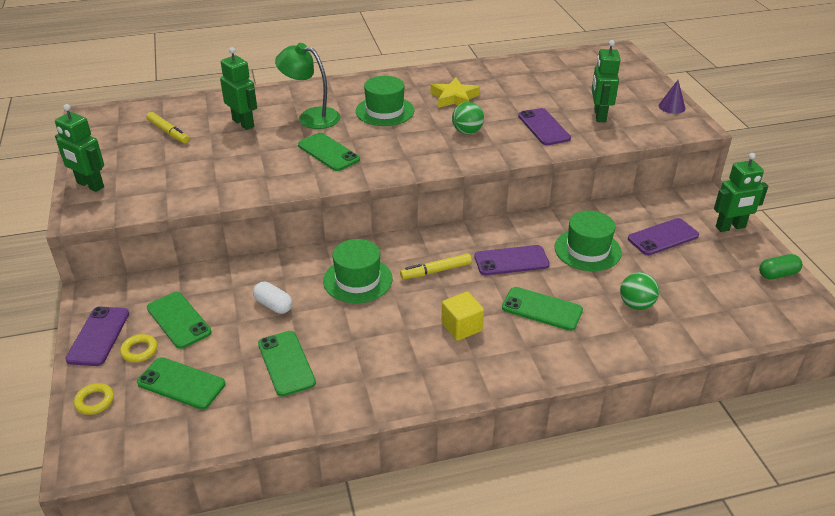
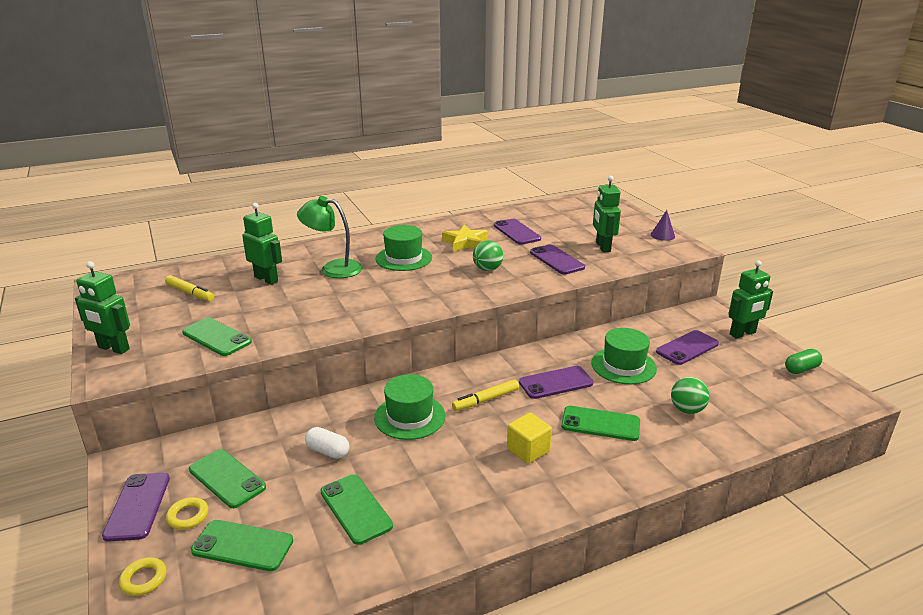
camera: 10 degrees left, 10 degrees down
green phone [298,133,360,171] -> green phone moved to [182,317,252,356]
none -> purple phone [494,219,541,245]

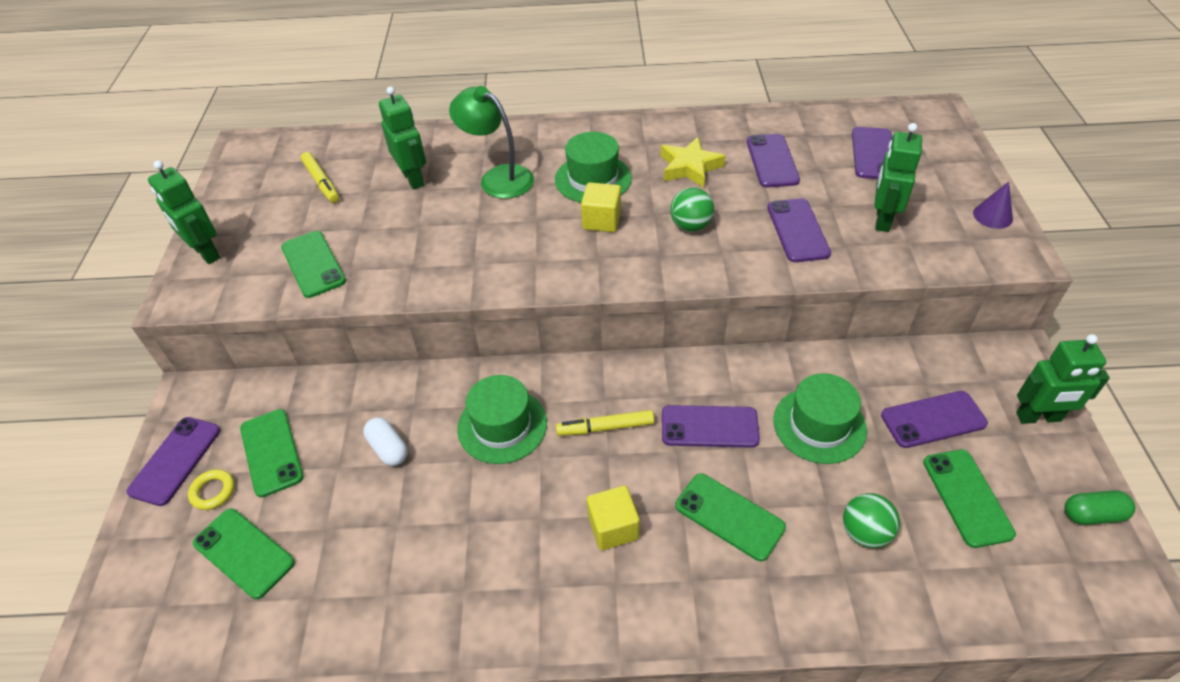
camera: 25 degrees right, 20 degrees up
yellow ring [119,557,167,596] -> none
green phone [320,474,393,545] -> green phone moved to [923,450,1016,548]
none -> yellow cube [581,182,621,232]
none -> purple phone [852,127,892,179]

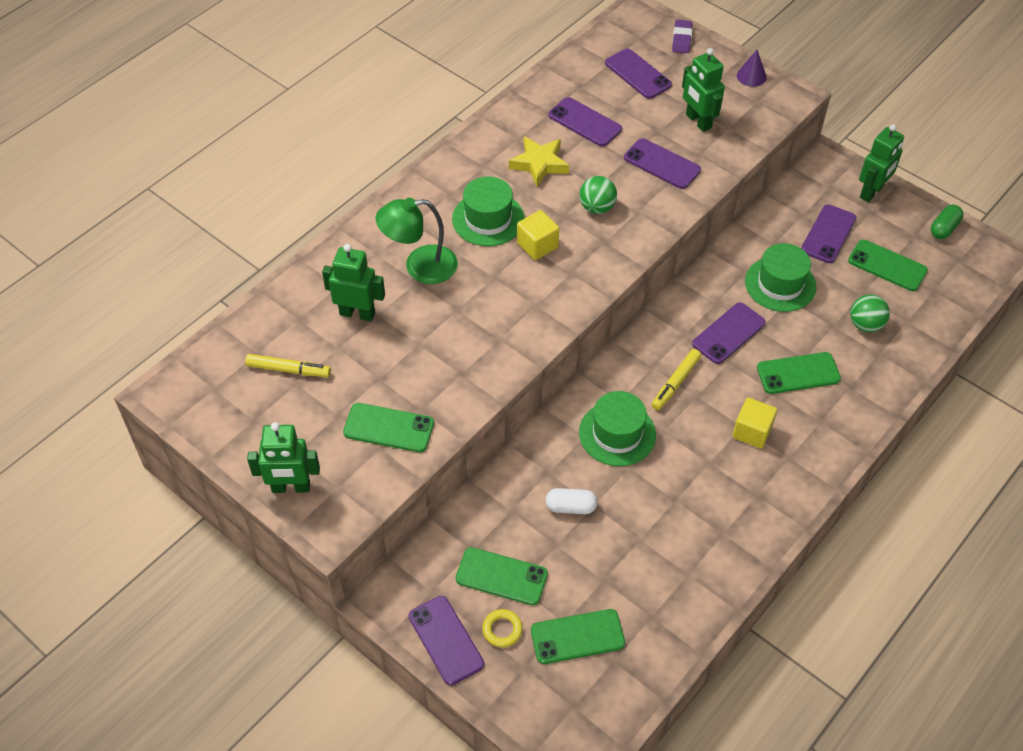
camera: 50 degrees left, 5 degrees up
none -> purple eraser [672,20,692,53]

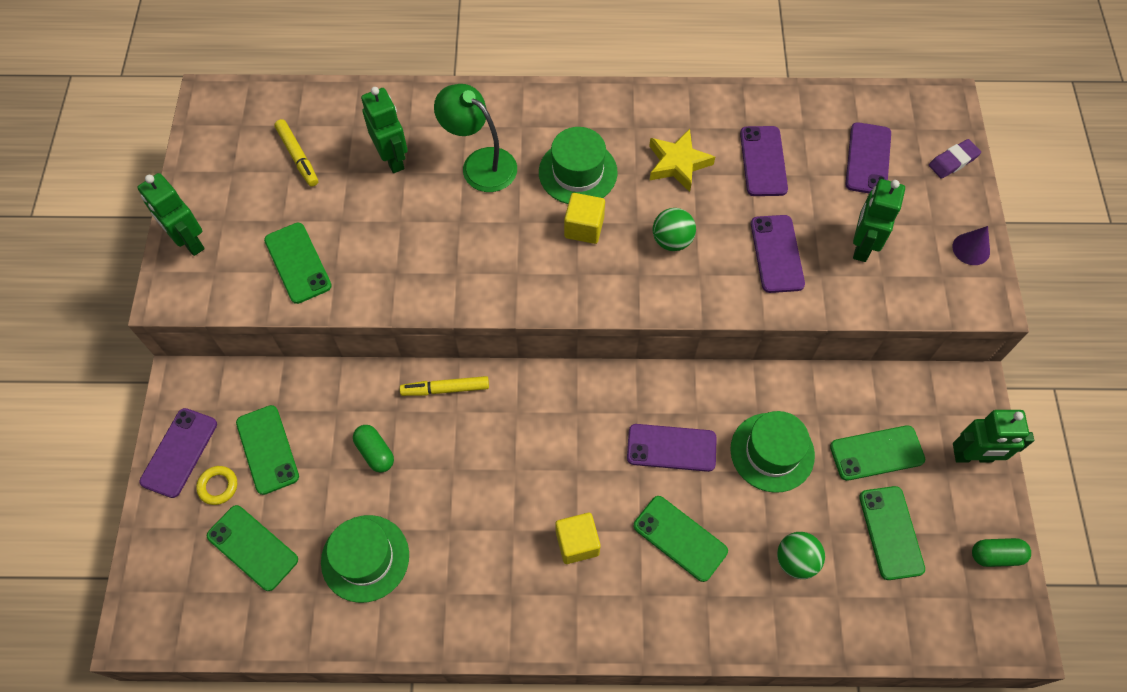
camera: 50 degrees right, 10 degrees up
white capsule [546,488,598,514] -> green capsule [353,425,394,473]
green hat [579,391,656,466] -> green hat moved to [321,515,409,603]
yellow marker [652,349,701,410] -> yellow marker moved to [400,376,489,396]
purple phone [801,204,856,263] -> green phone [830,425,925,481]

